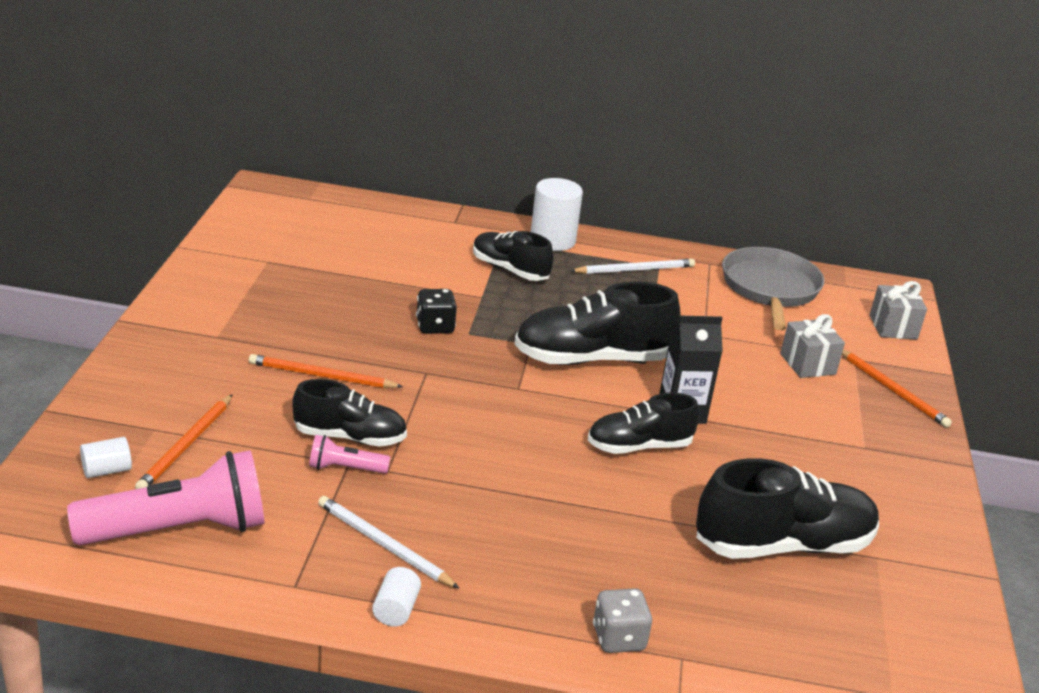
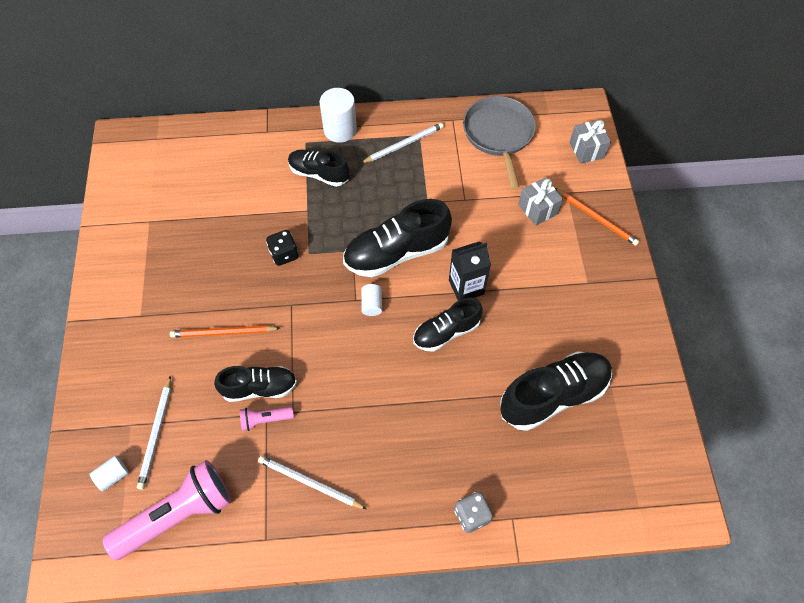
camera: 10 degrees left, 30 degrees up
orange pencil [135,394,233,489] -> white pencil [137,376,171,490]
white cylinder [372,567,421,627] -> white cylinder moved to [361,284,382,316]

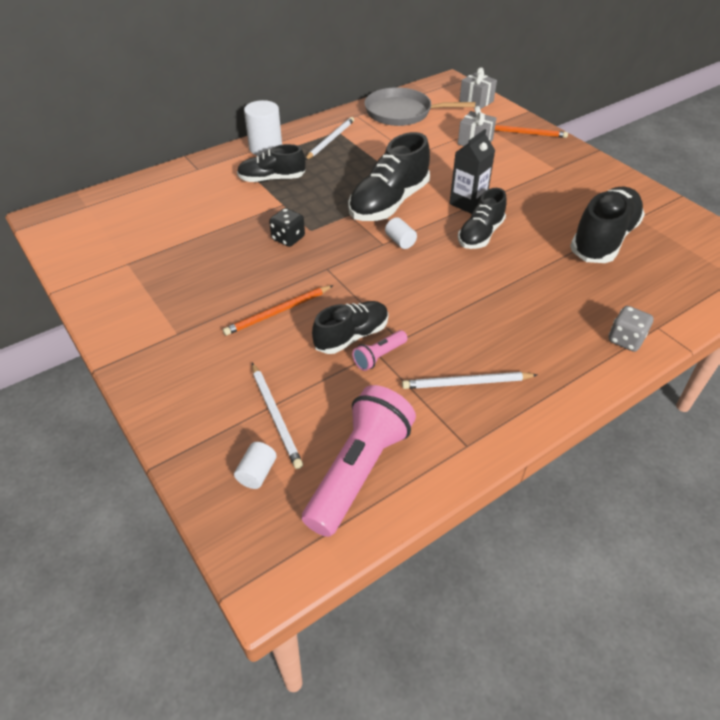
camera: 30 degrees left, 15 degrees down
grey pan [463,96,536,190] -> grey pan turned 45 degrees counterclockwise [364,87,475,126]

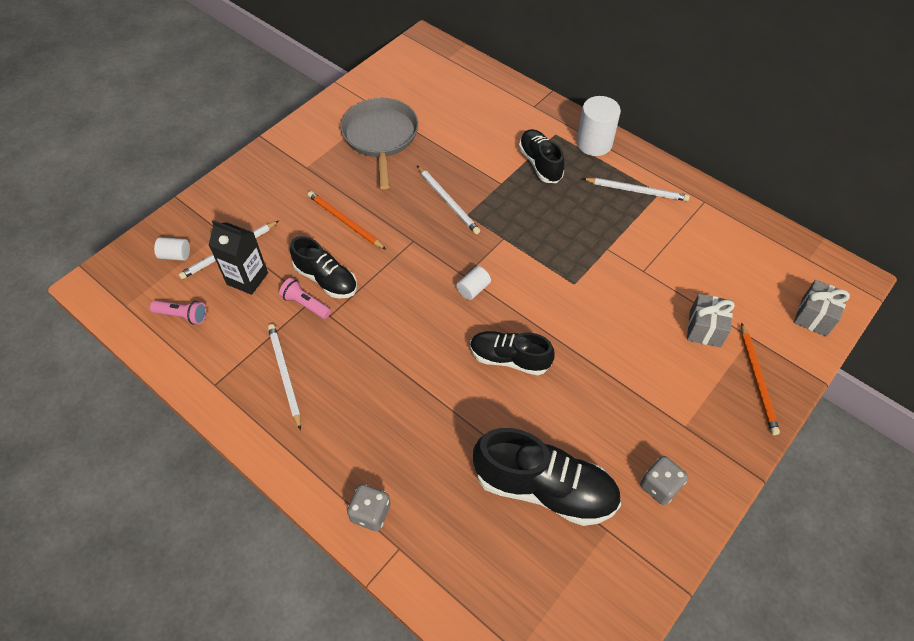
camera: 75 degrees right, 10 degrees up
black dice [269,208,305,247] -> white pencil [417,165,480,234]
pink flashlight [302,385,416,537] -> pink flashlight [150,300,207,325], size x0.46
black shoe [348,132,430,221] -> none
grey pan [364,87,475,126] -> grey pan moved to [341,98,418,189]
black carton [449,129,495,214] -> black carton moved to [209,220,268,295]
none -> grey dice [640,456,688,505]

